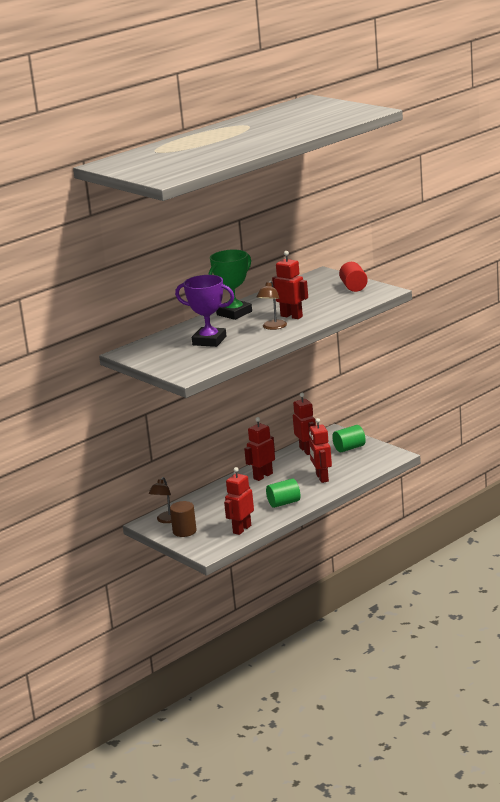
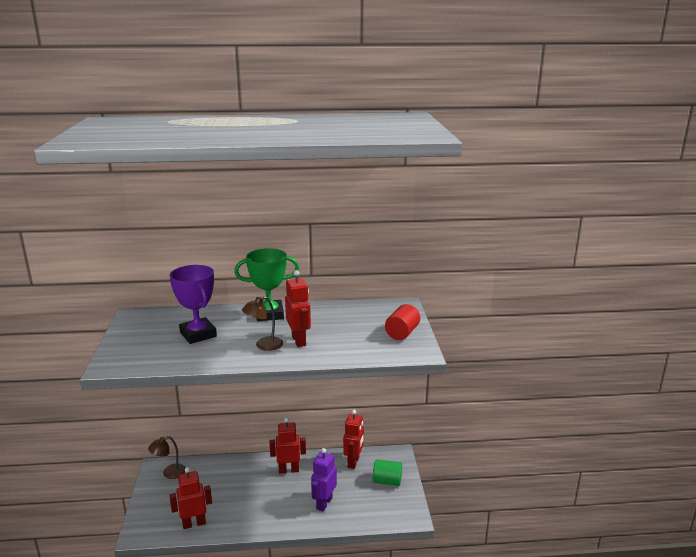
camera: 35 degrees right, 0 degrees up
brown cylinder [170,501,196,537] -> none
green cylinder [266,479,300,508] -> none
red robot [309,418,332,483] -> purple robot [311,448,337,511]

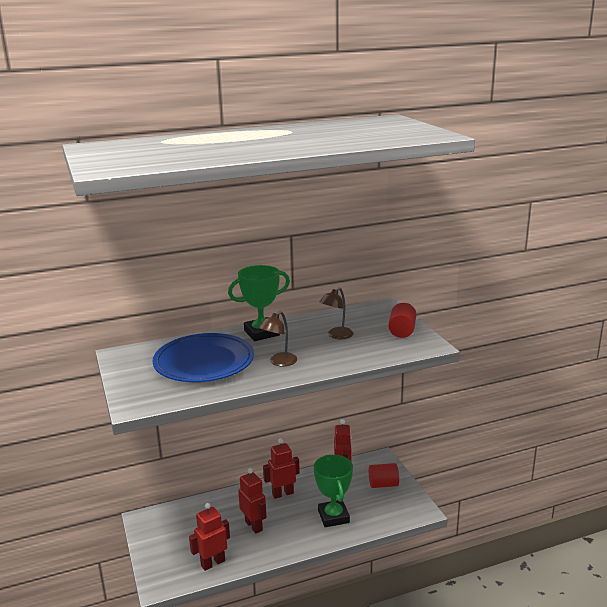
camera: 15 degrees left, 0 degrees up
brown lamp [148,436,186,479] -> brown lamp moved to [319,288,354,339]
purple trophy [170,265,217,344] -> blue plate [152,333,254,382]
red robot [285,270,311,347] -> red robot moved to [238,468,267,533]
purple robot [311,448,337,511] -> green trophy [314,455,353,527]
green cylinder [373,459,402,486] -> red cylinder [369,463,399,488]

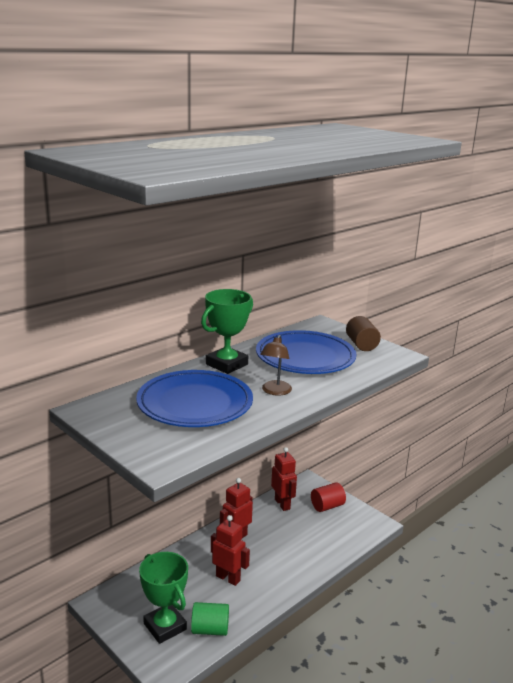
camera: 25 degrees left, 0 degrees up
red robot [189,503,230,571] -> green cylinder [191,602,229,636]
green trophy [314,455,353,527] -> green trophy moved to [139,552,188,644]
brown lamp [319,288,354,339] -> blue plate [256,330,356,374]
red cylinder [388,303,416,338] -> brown cylinder [346,316,381,351]

